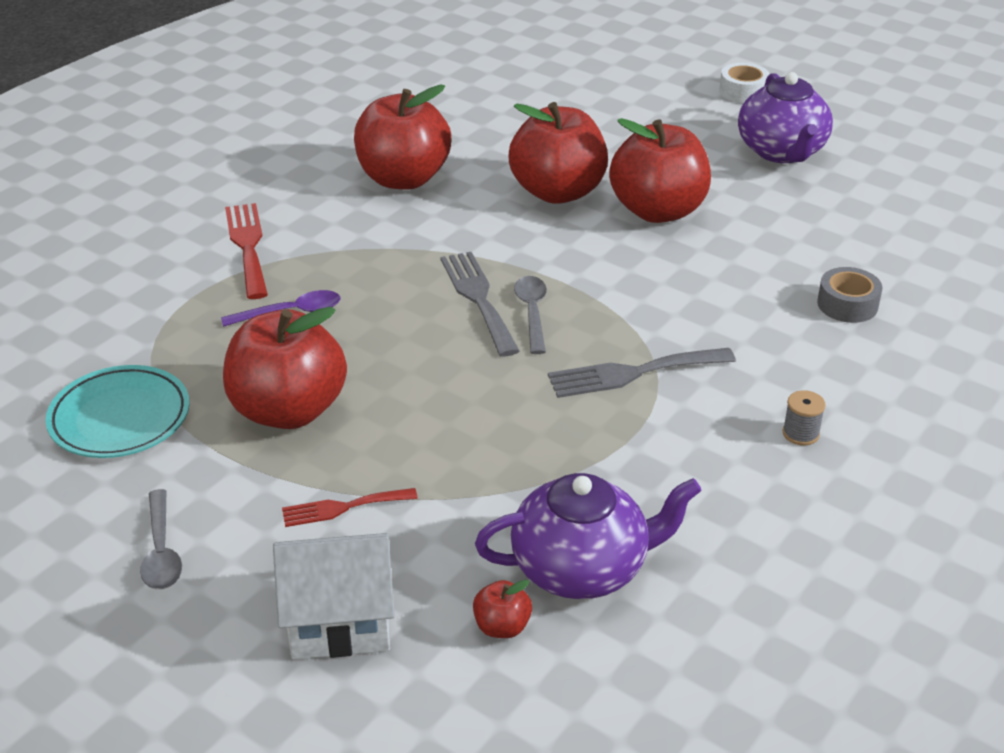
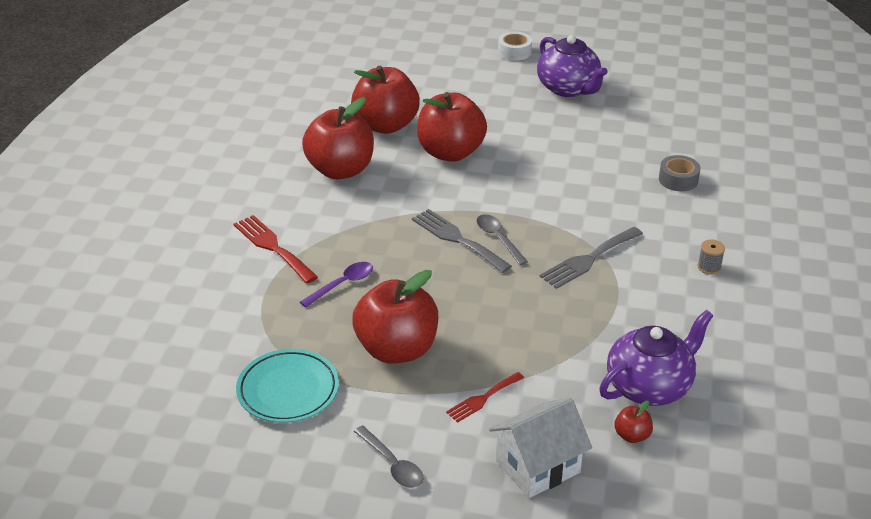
camera: 25 degrees left, 0 degrees up
red apple [609,118,711,223] -> red apple moved to [351,66,420,134]

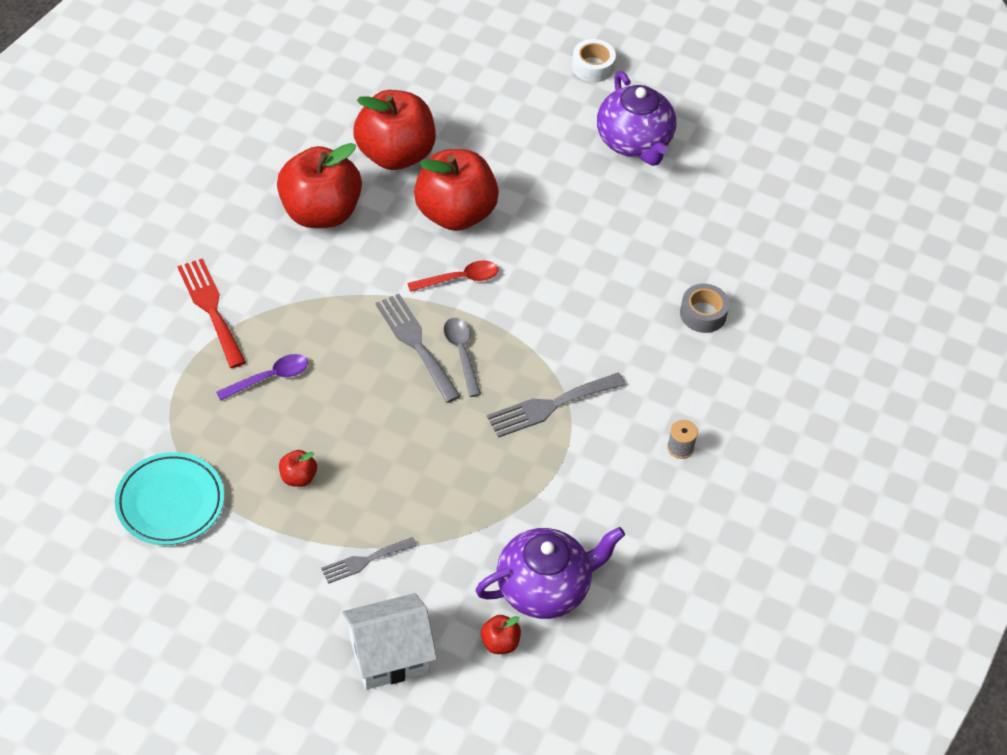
camera: 10 degrees right, 15 degrees up
red apple [352,270,438,363] -> red apple [279,450,317,487], size x0.41
grey spoon [354,425,423,488] -> none
red fork [446,372,524,423] -> grey fork [321,537,417,584]
none -> red spoon [407,260,498,292]

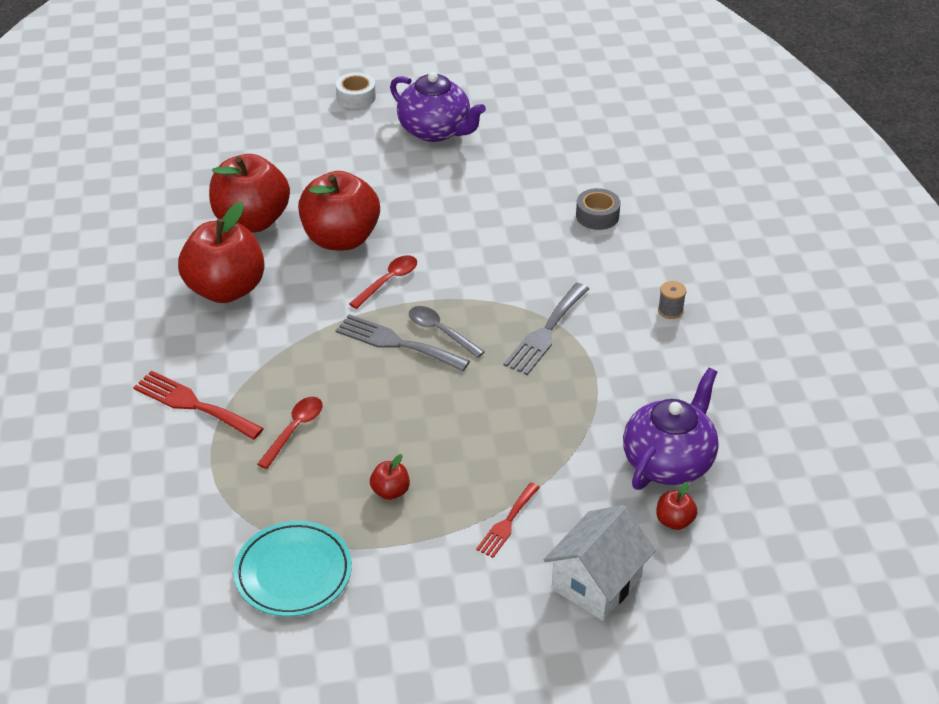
camera: 30 degrees left, 10 degrees down
purple spoon [216,354,308,401] -> red spoon [257,397,323,469]
grey fork [321,537,417,584] -> red fork [476,483,540,558]

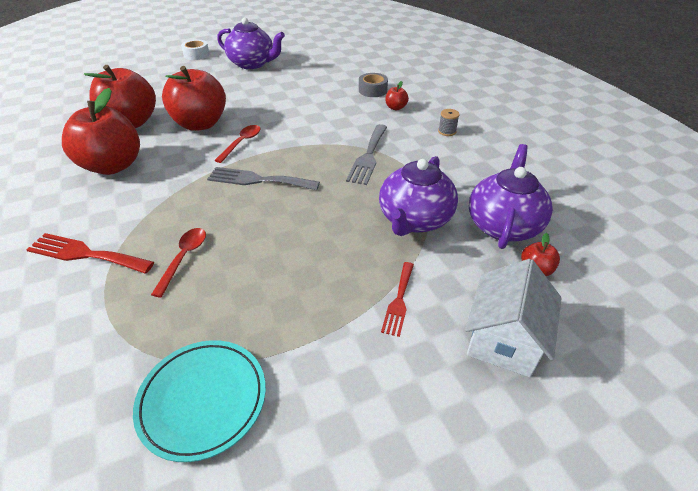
camera: 15 degrees left, 0 degrees up
red apple [370,454,410,500] -> red apple moved to [385,81,409,110]
grey spoon [409,306,485,358] -> none
none -> purple teapot [379,156,458,236]

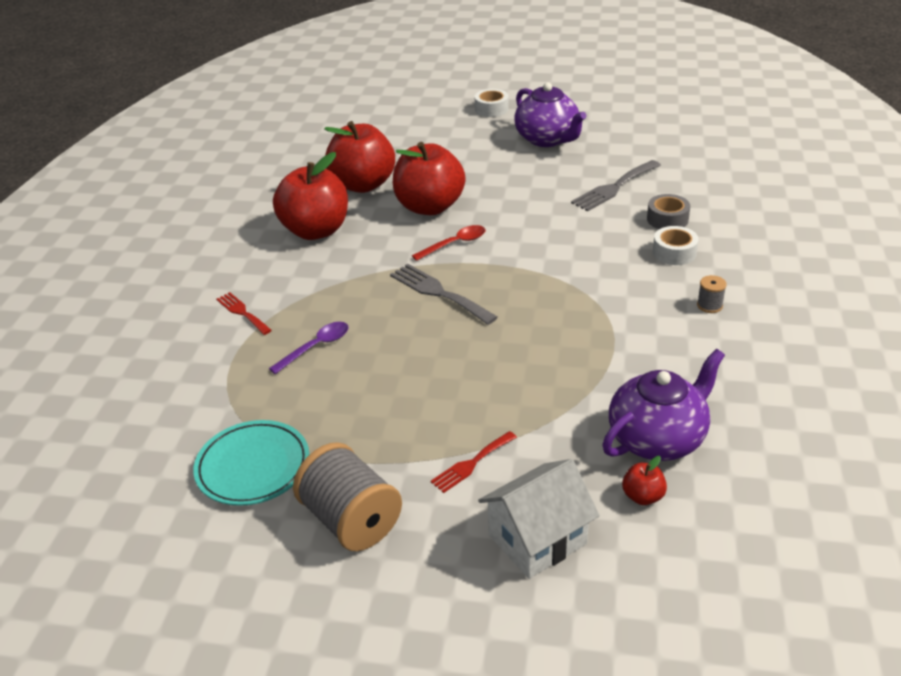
camera: 35 degrees right, 5 degrees down
red fork [26,233,154,273] -> red fork [216,292,272,335], size x0.63
red spoon [151,228,206,297] -> purple spoon [269,322,348,374]
grey fork [346,124,387,185] -> grey fork moved to [571,160,661,211]
purple teapot [379,156,458,236] -> none
red apple [385,81,409,110] -> white tape [653,226,699,265]
none -> grey spool [293,442,402,551]

